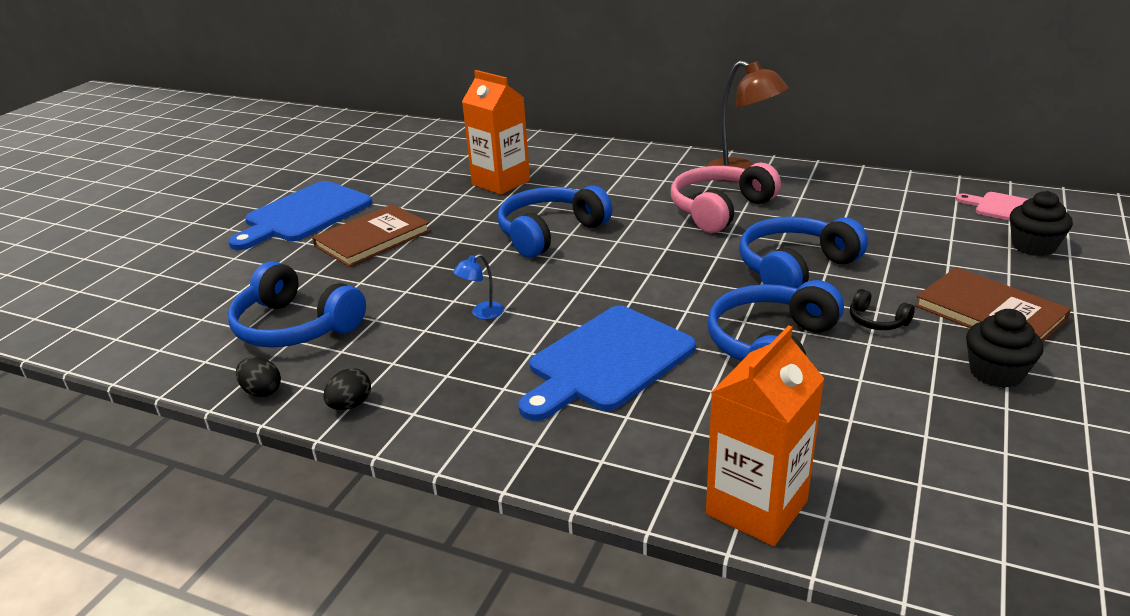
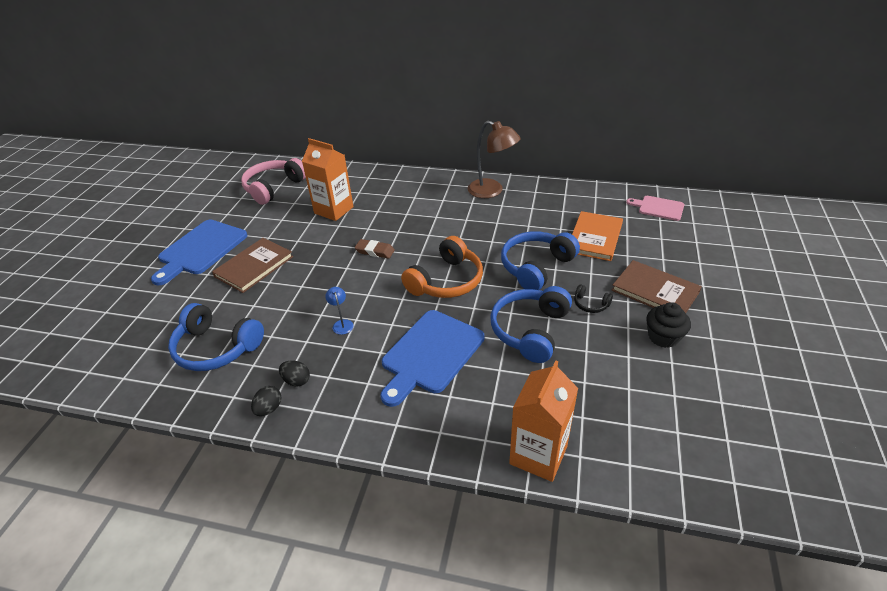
camera: 10 degrees left, 10 degrees up
black egg [236,357,281,397] -> black egg moved to [279,360,310,387]
blue lamp [453,254,504,319] -> blue lamp turned 120 degrees clockwise [325,287,354,335]
blue headphones [498,185,612,258] -> brown eraser [355,239,395,259]
pink headphones [671,163,781,233] -> pink headphones moved to [241,158,306,205]
black cupcake [1010,191,1073,256] -> none
none -> orange headphones [401,236,483,298]
none -> orange book [572,211,623,261]

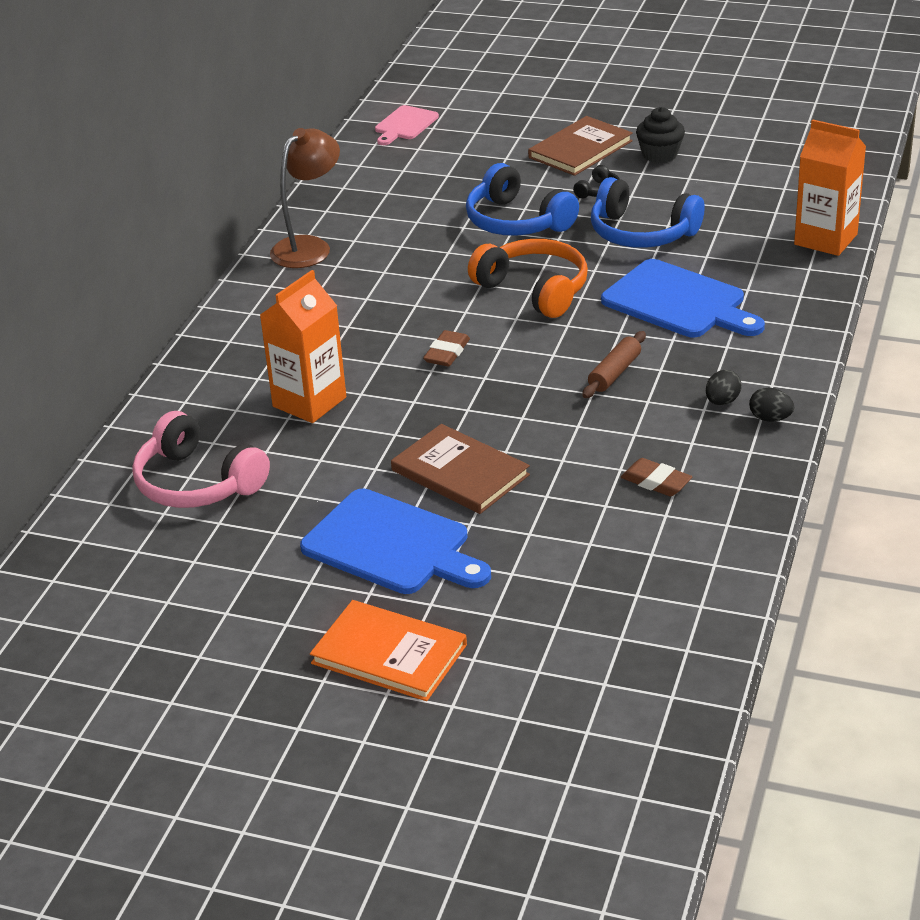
camera: 85 degrees left, 5 degrees down
blue headphones [168,303,264,371] -> brown eraser [621,458,692,497]
blue lamp [325,287,354,335] -> brown rolling pin [582,331,646,398]
orange book [572,211,623,261] -> orange book moved to [310,600,467,701]

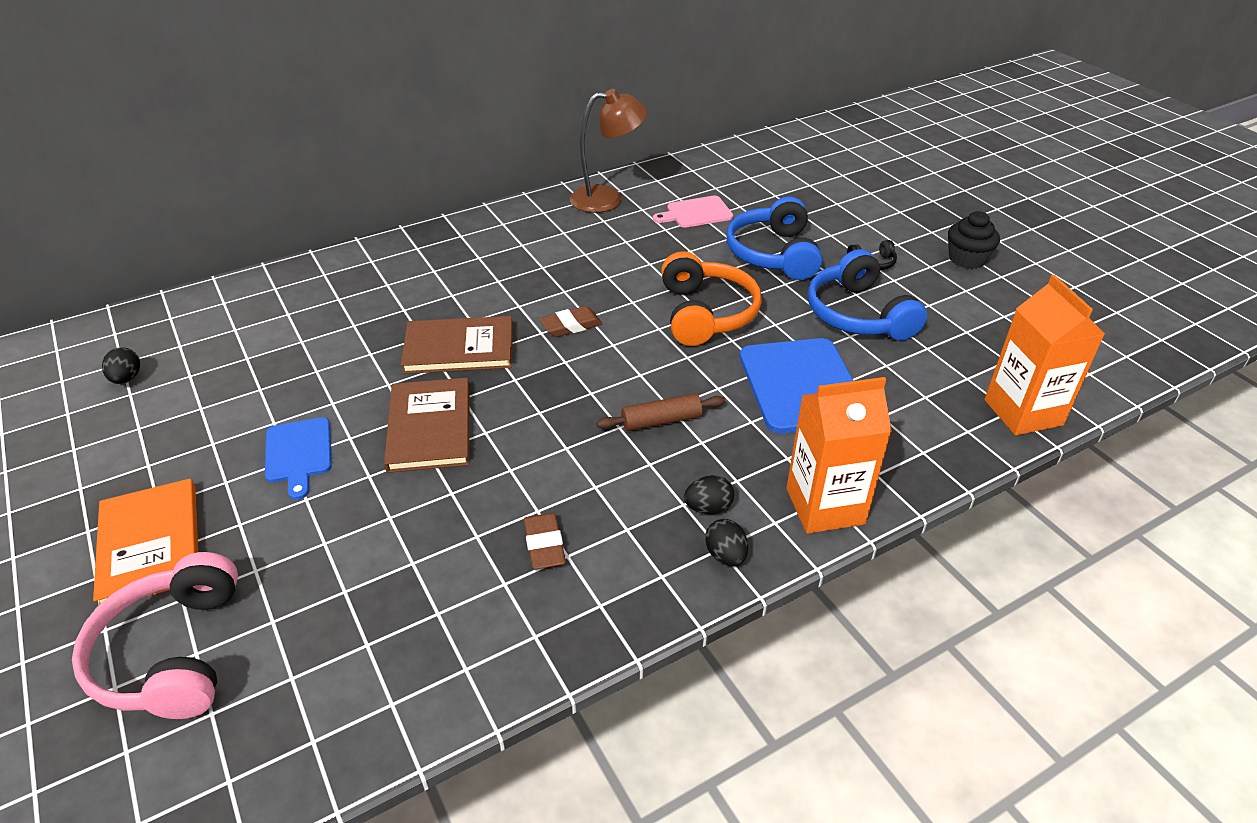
camera: 40 degrees right, 5 degrees up
pink headphones [132,411,270,508] -> pink headphones moved to [72,552,238,719]
orange carton [260,270,346,423] -> orange carton moved to [786,377,892,534]
blue cutting board [300,489,491,594] -> blue cutting board [265,417,332,500], size x0.57
pink cutting board [375,105,439,145] -> pink cutting board moved to [653,196,733,228]
brown book [528,116,633,176] -> brown book moved to [401,316,513,374]
none -> black egg [102,347,140,384]

